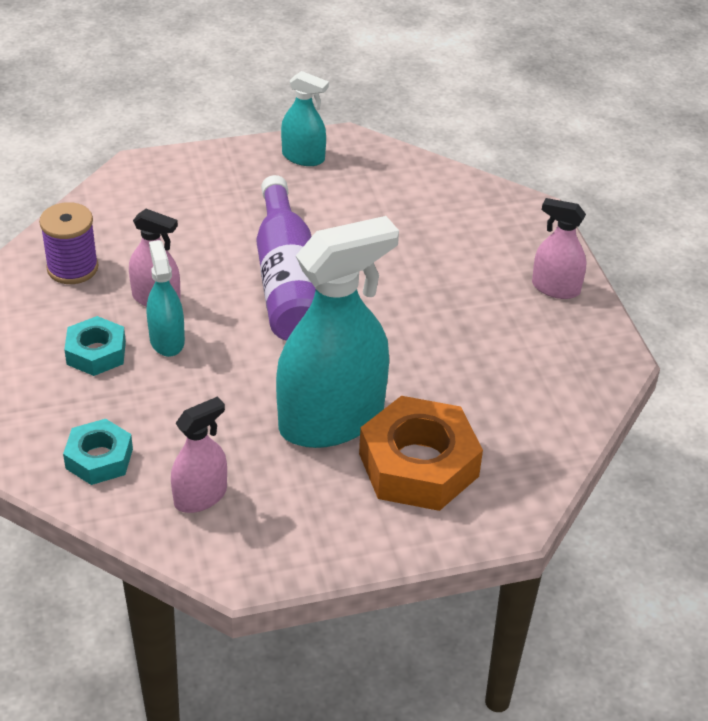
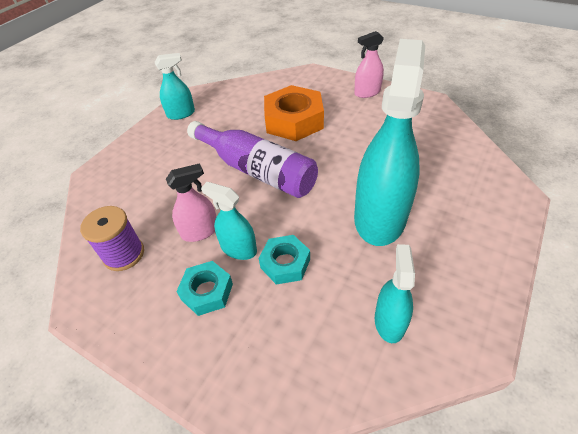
camera: 40 degrees left, 5 degrees up
turquoise nut [63,419,133,485] -> turquoise nut moved to [259,235,310,285]
pink spray bottle [171,397,227,513] -> turquoise spray bottle [375,244,415,343]
orange nut [359,396,483,511] -> orange nut moved to [264,85,324,141]

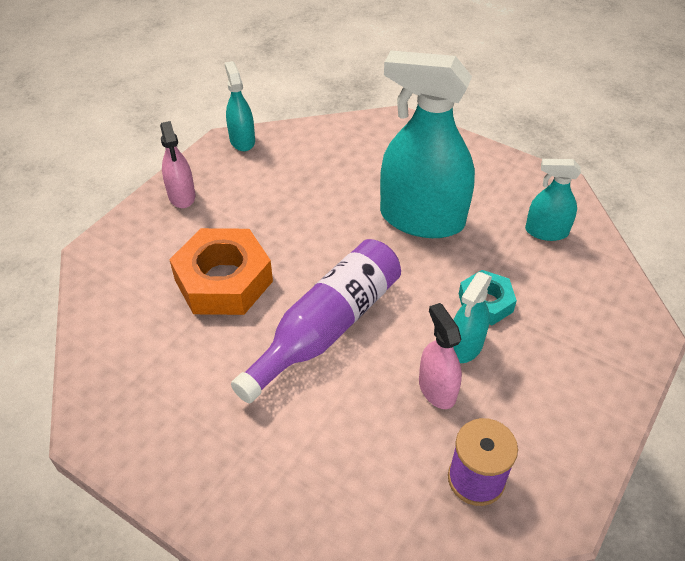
camera: 90 degrees left, 0 degrees up
turquoise spray bottle [155,53,195,120] -> turquoise spray bottle moved to [225,61,255,151]
turquoise nut [176,261,233,316] -> none

